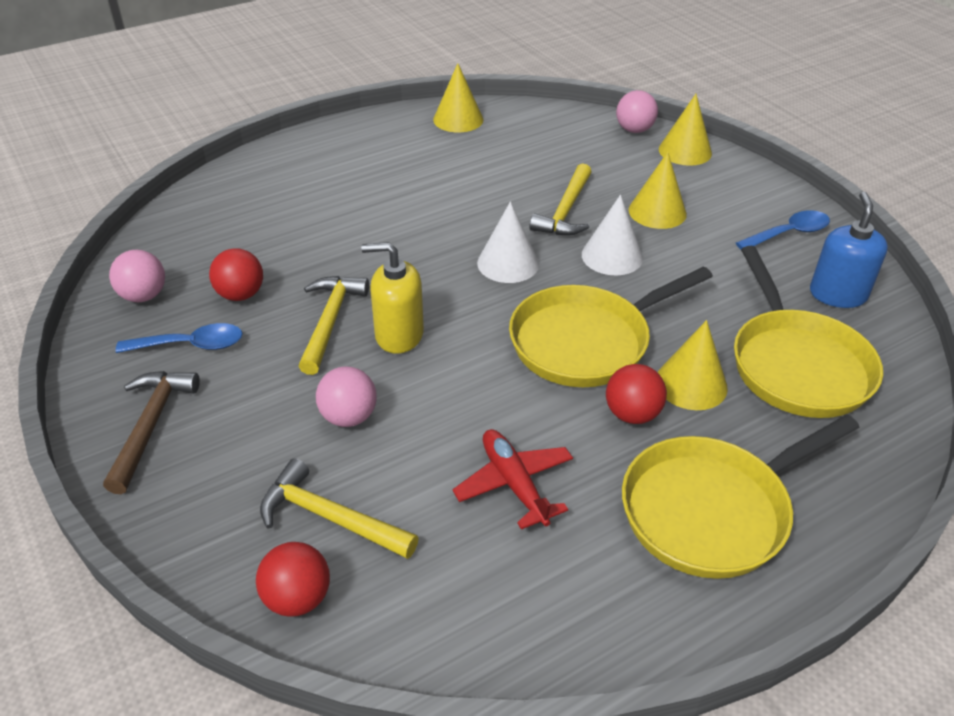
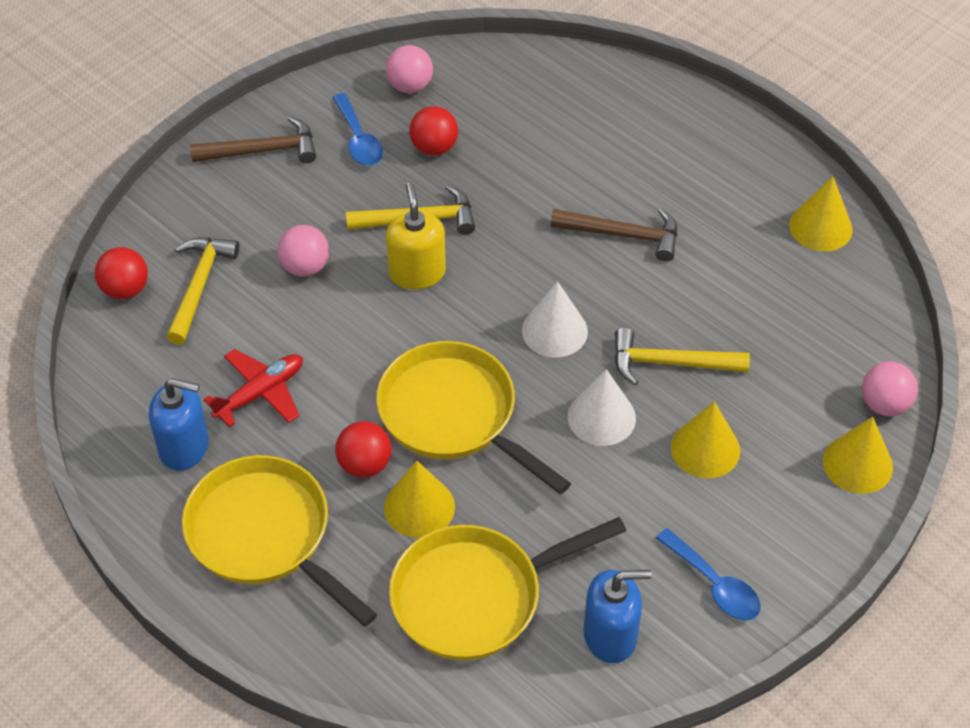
camera: 75 degrees right, 10 degrees up
none -> blue soap dispenser [149,378,209,471]
none -> brown hammer [550,208,678,262]

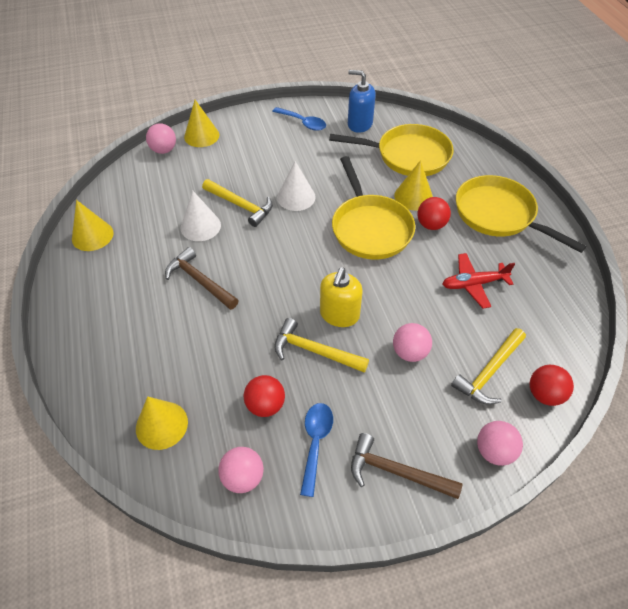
camera: 150 degrees left, 0 degrees up
blue soap dispenser [149,378,209,471] -> none
yellow pan [182,455,377,627] -> yellow pan turned 150 degrees clockwise [456,175,587,253]
white cone [522,281,588,358] -> white cone moved to [181,190,221,241]
blue spoon [656,528,761,620] -> blue spoon turned 135 degrees clockwise [272,107,326,131]
yellow cone [671,401,740,478] -> yellow cone moved to [136,396,188,450]
none -> pink ball [477,421,523,466]

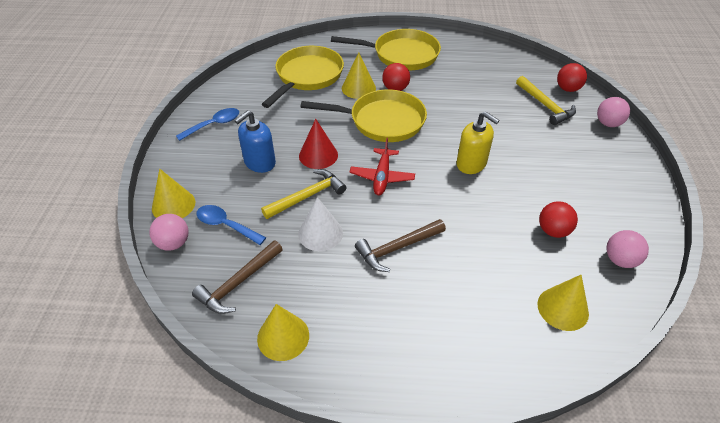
camera: 70 degrees left, 5 degrees down
yellow hammer [275,318,369,373] -> none
white cone [277,161,316,211] -> red cone [299,119,338,169]
blue spoon [300,403,333,497] -> blue spoon moved to [196,205,266,245]
blue soap dispenser [348,70,376,133] -> blue soap dispenser moved to [235,111,276,173]
brown hammer [351,433,463,499] -> brown hammer moved to [192,240,283,314]
pink ball [393,323,432,362] -> none
red plane [443,253,515,309] -> red plane moved to [349,138,415,195]
yellow pan [456,175,587,253] -> yellow pan turned 150 degrees counterclockwise [331,29,441,70]

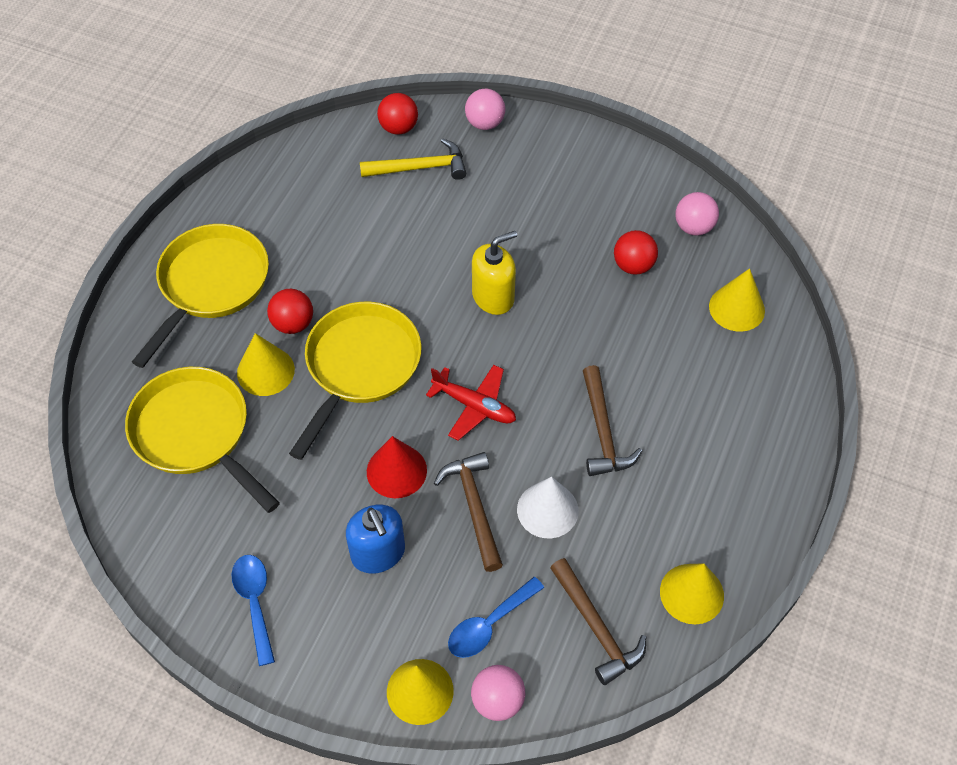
camera: 70 degrees left, 10 degrees up
yellow hammer [261,169,346,219] -> brown hammer [434,452,503,572]

